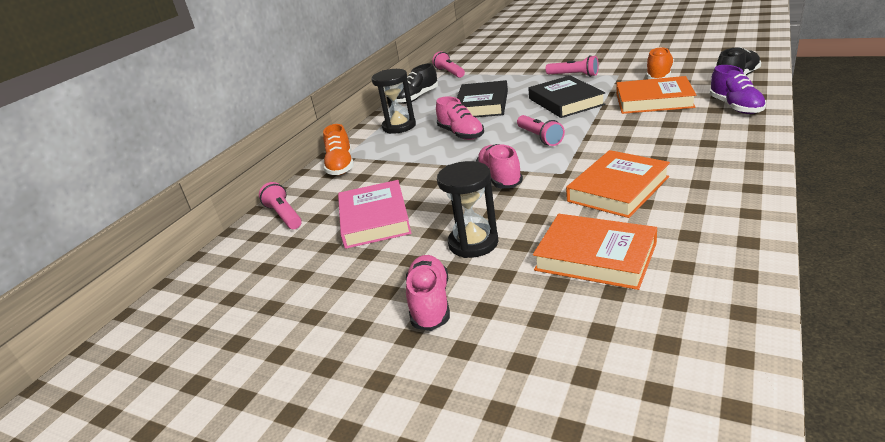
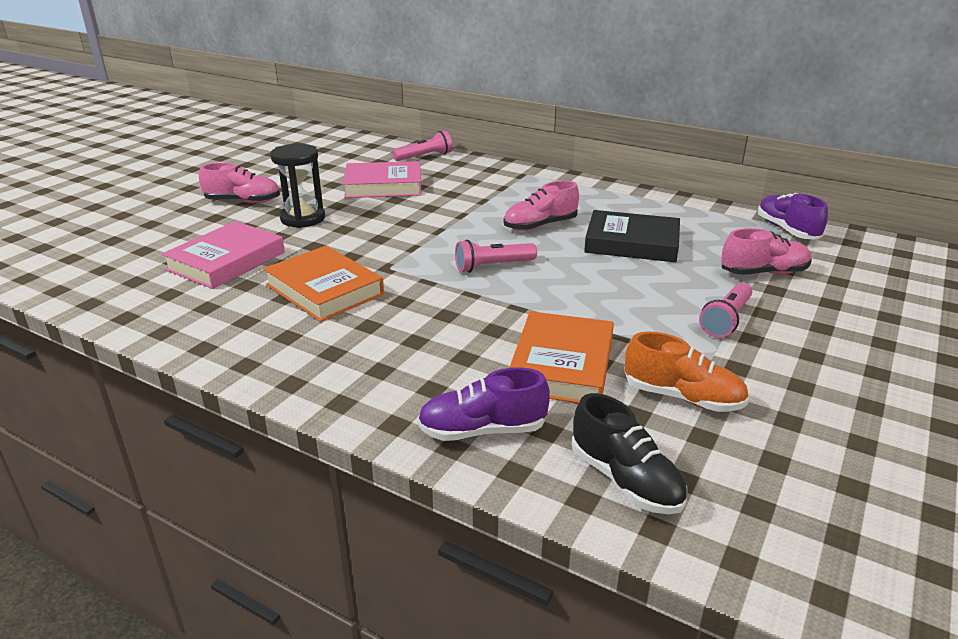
camera: 90 degrees right, 0 degrees up
orange shoe [323,124,354,175] -> none
black hourglass [371,69,416,134] -> none
black shoe [397,63,438,104] -> none
pink flashlight [432,51,465,78] -> purple shoe [758,193,828,240]
pink shoe [476,144,523,188] -> pink shoe moved to [721,228,812,275]
black book [528,76,605,118] -> none
orange book [533,214,657,290] -> pink book [161,221,285,289]

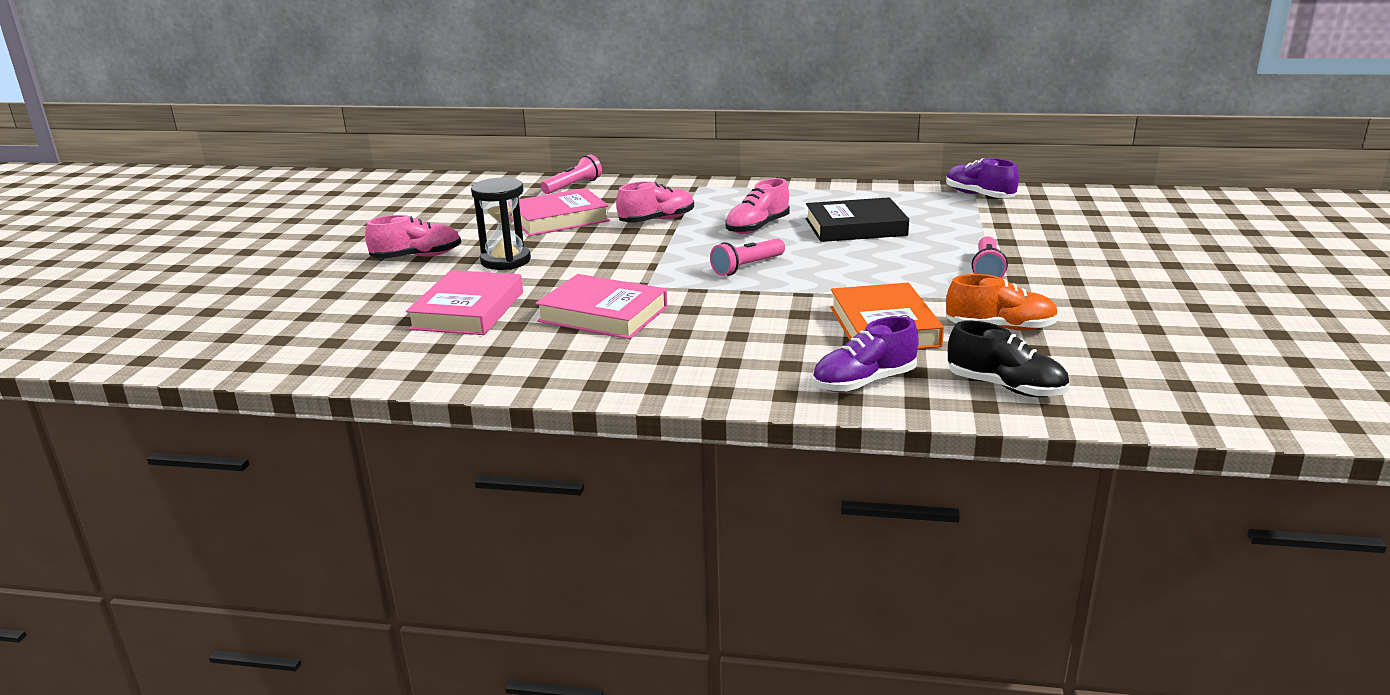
camera: 20 degrees left, 5 degrees down
orange book [263,246,384,322] -> pink book [535,274,668,339]
pink shoe [721,228,812,275] -> pink shoe moved to [616,181,694,223]

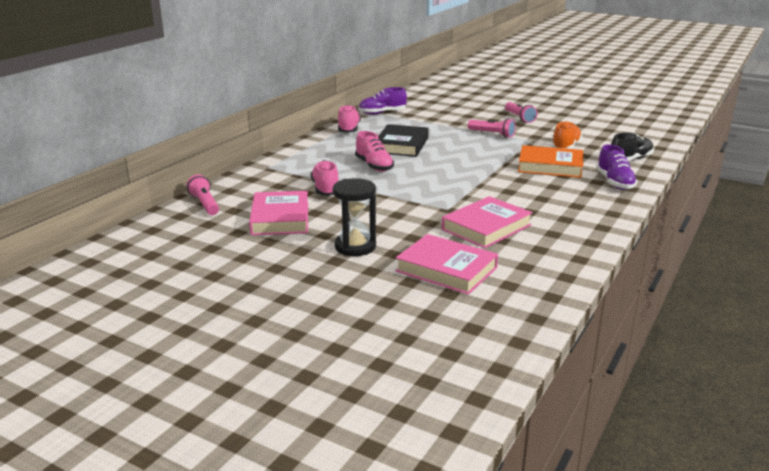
camera: 70 degrees left, 0 degrees up
pink shoe [365,215,461,259] -> pink shoe moved to [338,105,361,133]
pink flashlight [710,238,785,276] -> pink flashlight moved to [505,102,538,123]

